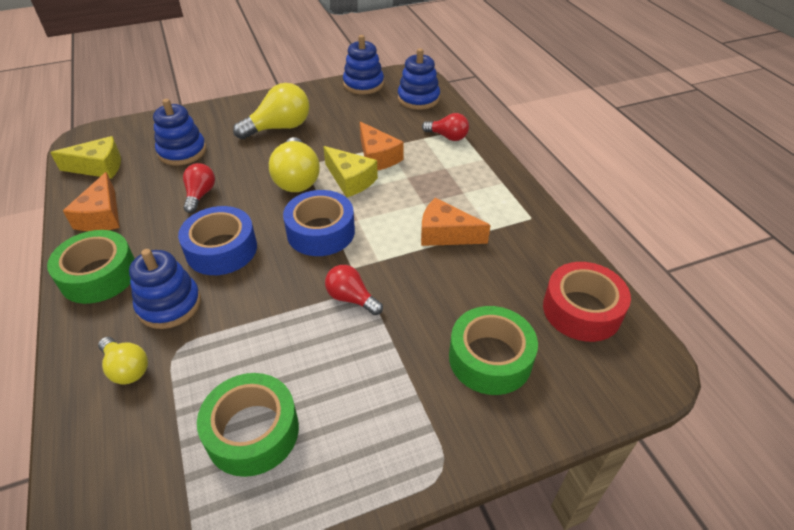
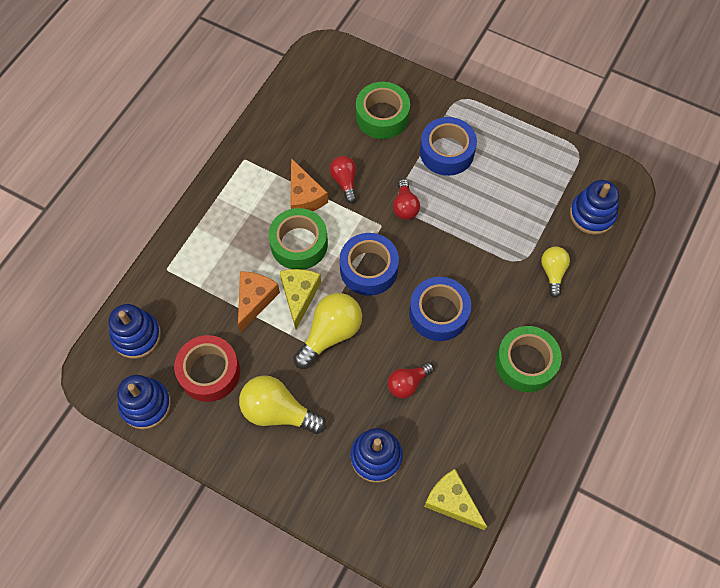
camera: 130 degrees left, 20 degrees up
orange cheese [63,172,120,231] -> none
blue stacking toy [129,249,201,329] -> blue stacking toy moved to [570,180,619,235]
green tape [197,373,299,477] -> green tape moved to [268,208,328,270]
red light bulb [422,113,469,141] -> red light bulb moved to [330,156,356,203]
red tape [543,262,631,342] -> red tape moved to [174,335,240,402]
none -> blue tape [420,117,477,176]

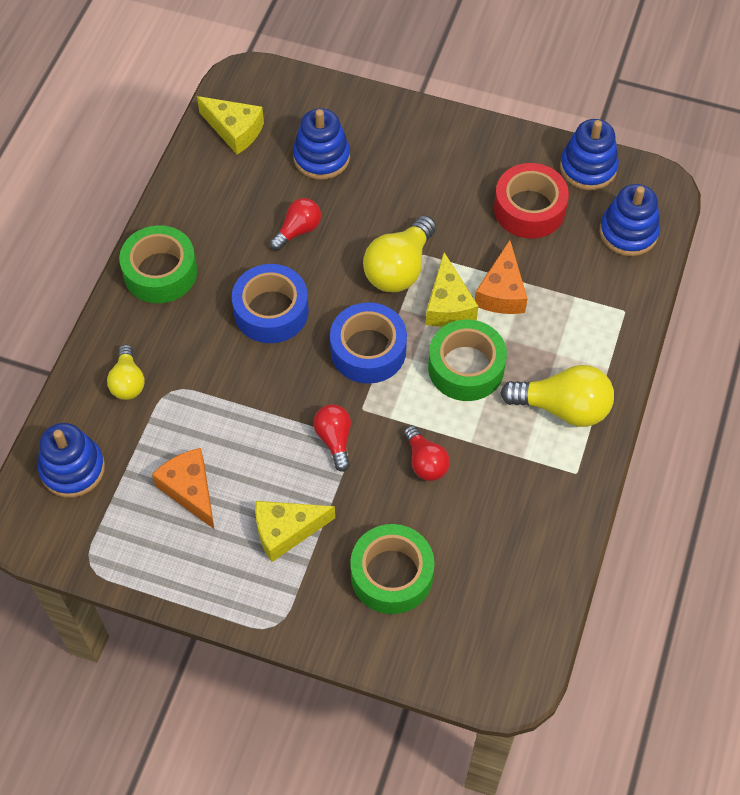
camera: 170 degrees right, 5 degrees down
yellow light bulb [239,375,326,434] -> yellow light bulb moved to [500,365,614,427]
orange cheese [291,158,328,211] -> orange cheese moved to [152,448,215,530]
blue tape [420,117,477,176] -> yellow cheese [255,501,335,562]

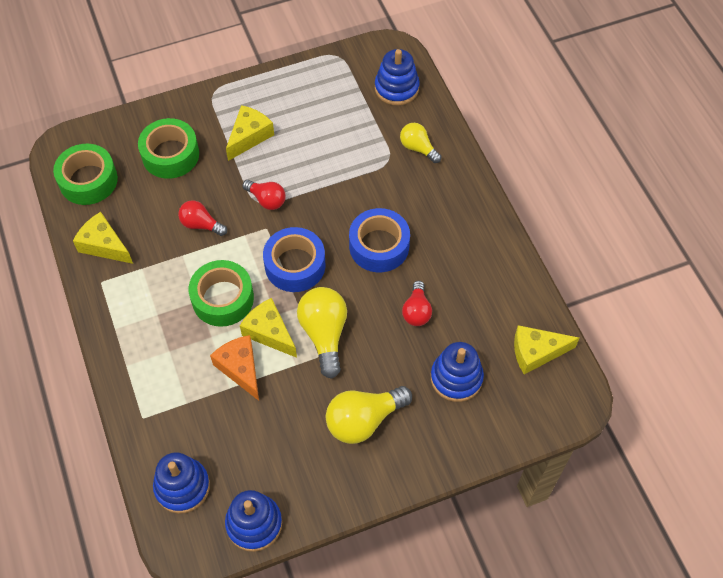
camera: 140 degrees right, 0 degrees up
green tape [119,225,197,303] -> green tape moved to [53,144,118,205]
orange cheese [152,448,215,530] -> none
red tape [494,163,569,239] -> none
yellow light bulb [500,365,614,427] -> yellow light bulb moved to [326,386,412,444]
none -> yellow cheese [73,212,133,264]

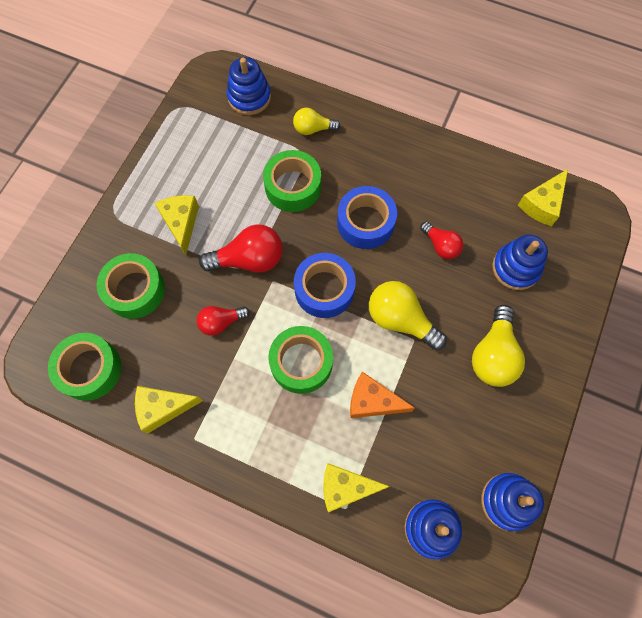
camera: 45 degrees left, 10 degrees up
yellow cheese [240,298,297,358] -> yellow cheese moved to [323,463,390,512]
red light bulb [242,180,286,210] -> red light bulb [199,224,283,272], size x1.65
none -> green tape [263,150,321,212]

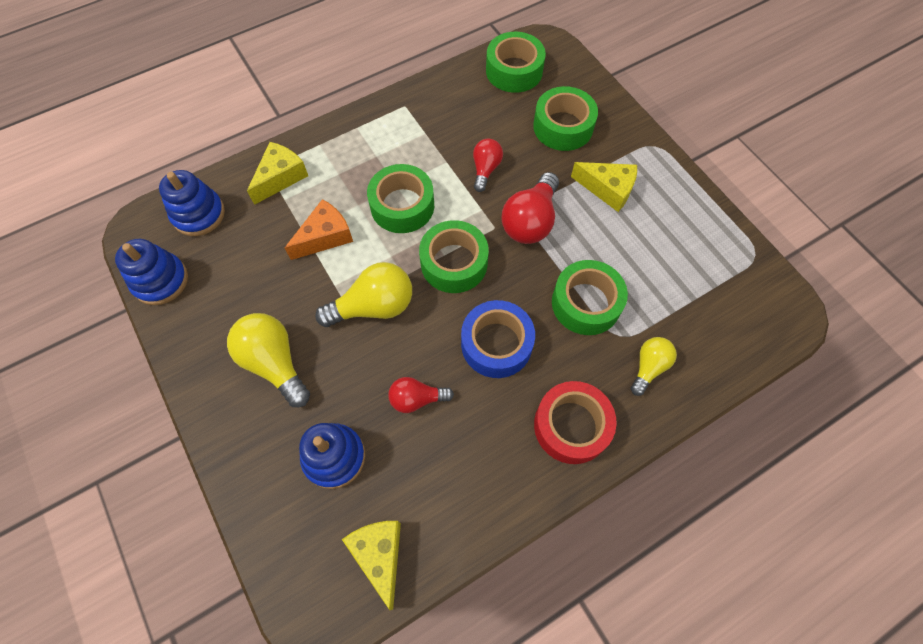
camera: 125 degrees right, 5 degrees down
yellow cheese [135,386,203,433] -> none
blue stacking toy [227,57,271,115] -> none
blue tape [294,253,356,318] -> green tape [419,220,489,293]
none -> red tape [534,381,617,464]

